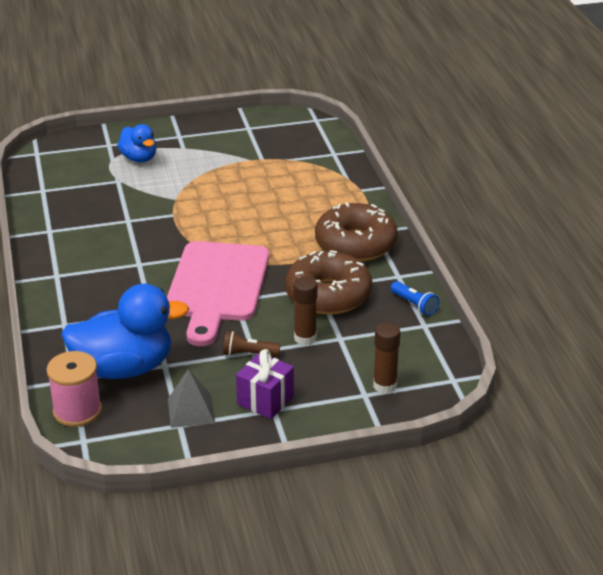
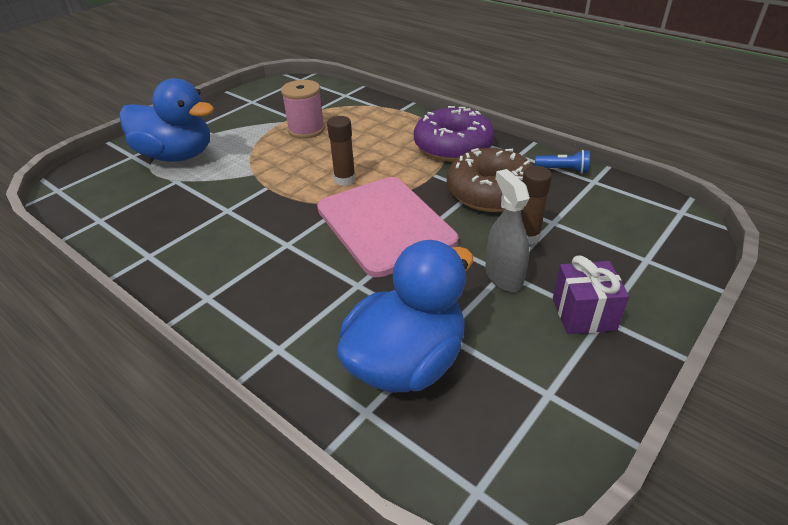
camera: 35 degrees left, 5 degrees up
pink spool [46,351,102,427] -> pink spool moved to [281,80,325,139]
blue duck [117,124,156,162] -> blue duck [120,78,214,162], size x1.79
grey pyramid [168,369,215,428] -> none
brown flashlight [223,331,281,356] -> grey spray bottle [485,169,530,292]
brown donut [315,202,398,262] -> purple donut [414,106,495,162]
brown glue stick [373,322,400,394] -> brown glue stick moved to [327,116,356,186]

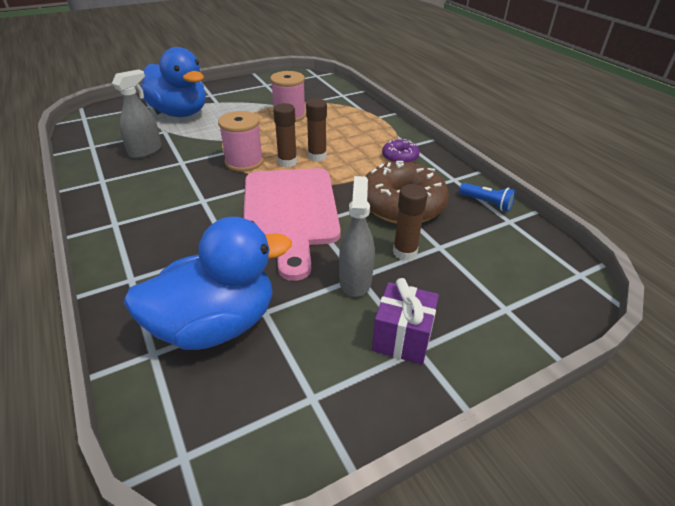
camera: 20 degrees right, 0 degrees up
purple donut [414,106,495,162] -> purple donut [382,139,419,163], size x0.49
none -> grey spray bottle [112,69,161,158]
none -> pink spool [218,111,263,172]
none -> brown glue stick [306,98,327,161]

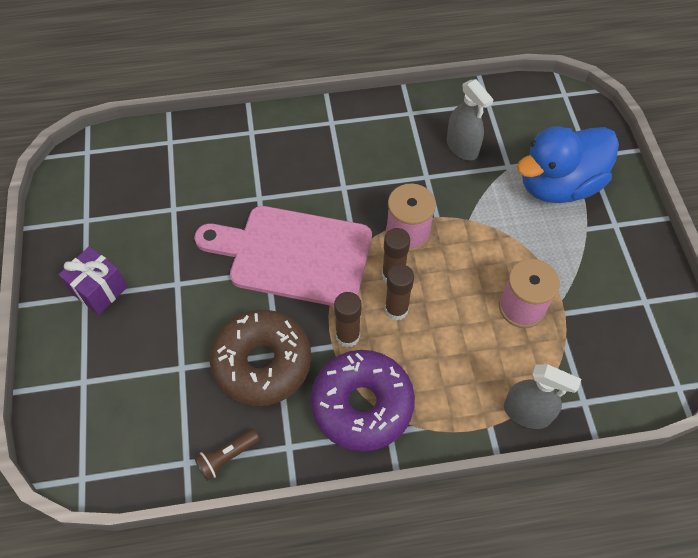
camera: 110 degrees right, 20 degrees up
blue duck [124,217,292,350] -> none
grey spray bottle [339,176,375,297] -> grey spray bottle moved to [504,364,581,429]
purple donut [382,139,419,163] -> purple donut [310,350,415,452], size x2.03
brown glue stick [393,184,428,261] -> brown glue stick moved to [334,292,362,347]
blue flashlight [459,183,515,211] -> brown flashlight [194,429,260,481]

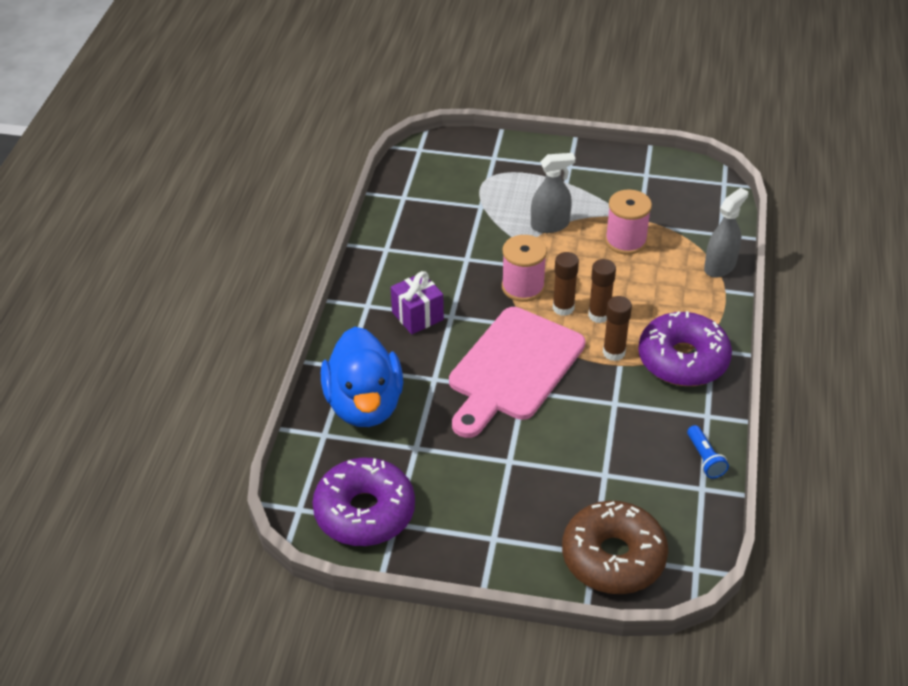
camera: 70 degrees left, 15 degrees down
purple gift [58,247,128,315] -> purple gift moved to [391,271,444,334]
brown flashlight [194,429,260,481] -> blue flashlight [687,425,729,479]
brown donut [210,310,311,406] -> brown donut moved to [562,501,668,594]
grey spray bottle [447,79,494,161] -> grey spray bottle moved to [531,153,575,233]
blue duck [517,127,619,203] -> blue duck moved to [321,327,403,427]
none -> purple donut [312,458,415,546]

